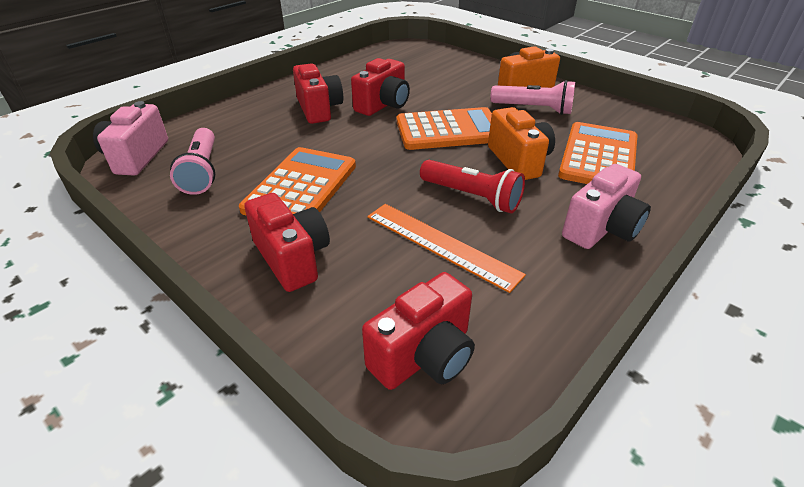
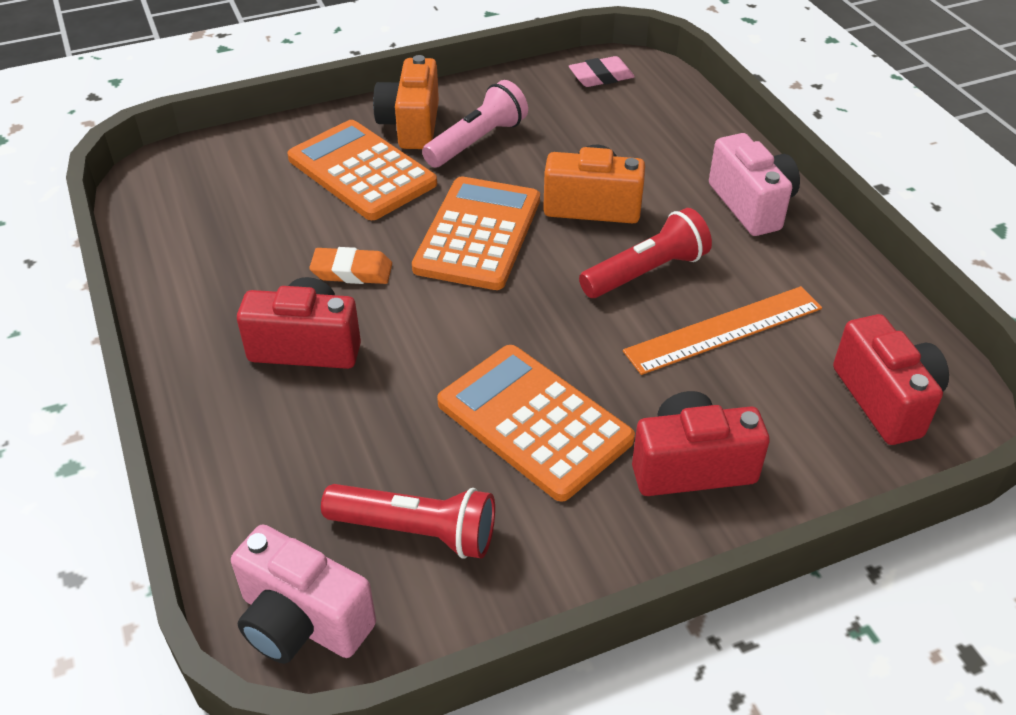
camera: 65 degrees left, 5 degrees up
pink flashlight [170,128,215,195] -> red flashlight [321,484,495,559]
red camera [351,58,410,116] -> orange eraser [309,247,392,284]
orange calculator [558,122,638,184] -> orange calculator moved to [287,120,437,220]
none -> pink eraser [569,56,635,87]

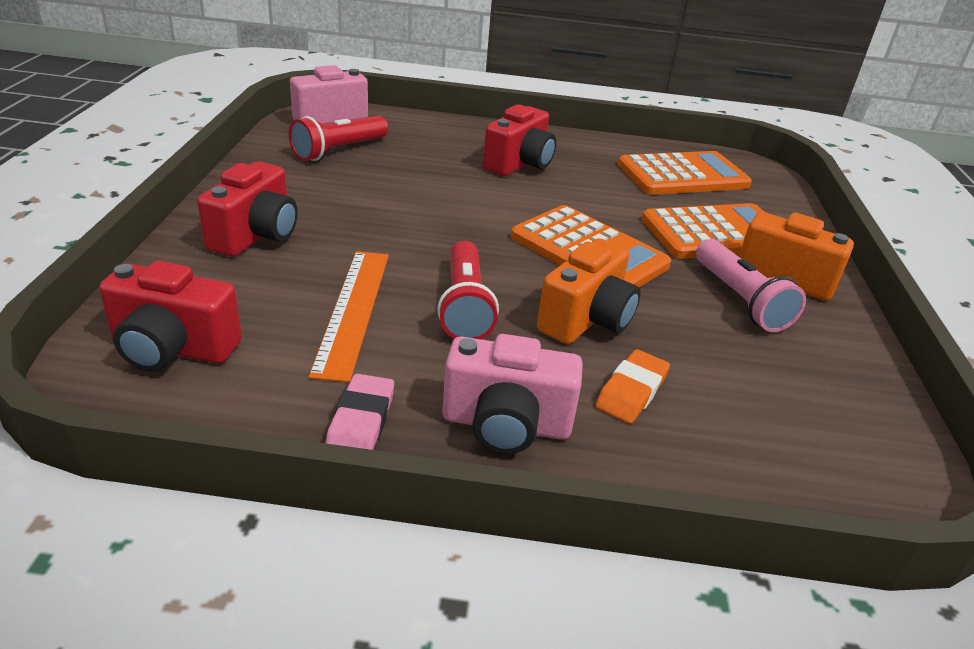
camera: 115 degrees right, 10 degrees down
orange eraser [309,247,392,284] -> orange eraser moved to [595,349,670,424]
orange calculator [437,345,635,502] -> orange calculator moved to [618,151,752,195]
pink eraser [569,56,635,87] -> pink eraser moved to [325,374,394,450]

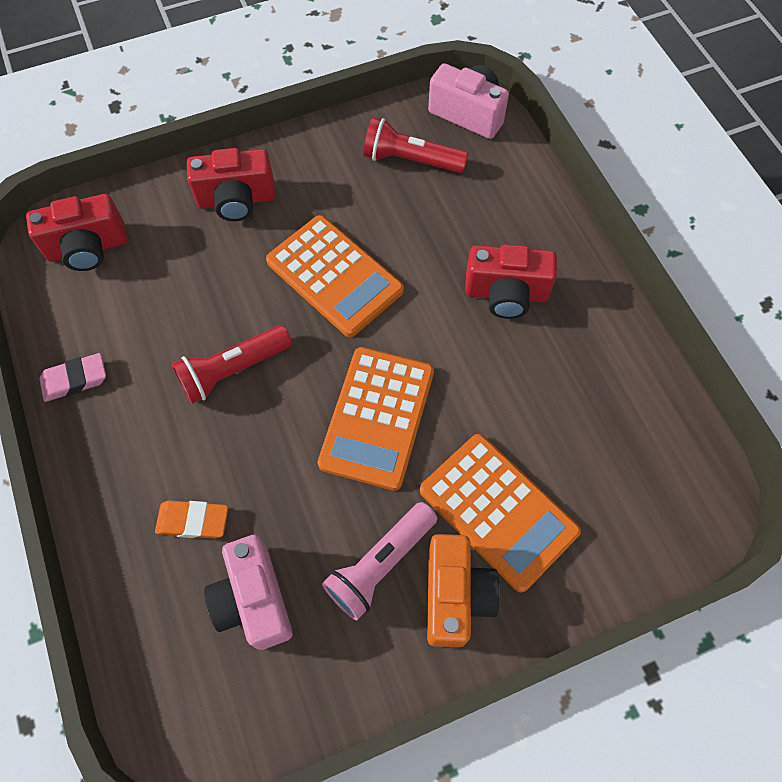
camera: 65 degrees right, 30 degrees up
red camera [99,261,242,371] -> red camera turned 90 degrees counterclockwise [26,194,127,271]
orange ruler [309,251,389,382] -> none
pink camera [442,334,583,454] -> pink camera moved to [204,535,293,650]
orange camera [537,238,641,344] -> none
orange calculator [618,151,752,195] -> orange calculator moved to [266,215,404,337]

